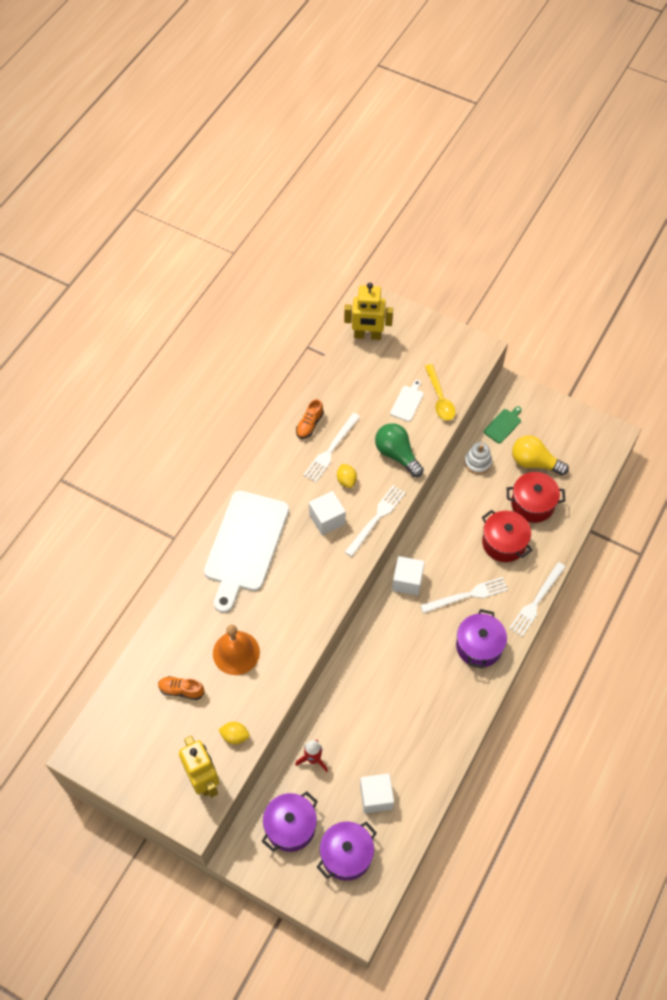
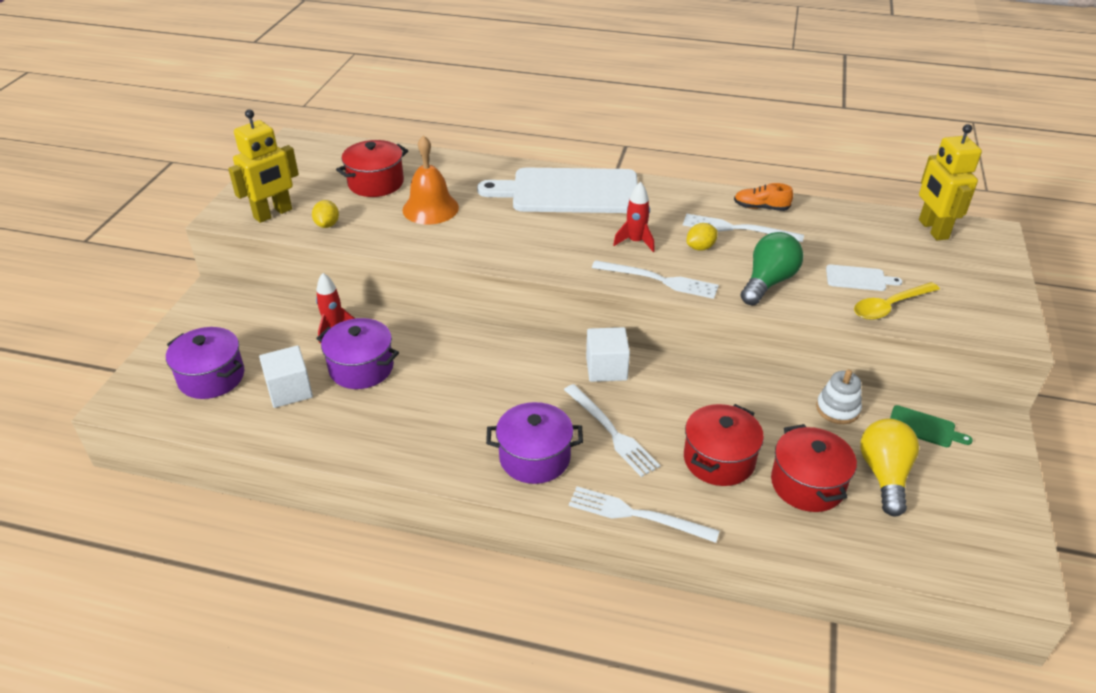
camera: 75 degrees right, 20 degrees down
orange shoe [158,676,205,700] -> red pot [336,140,408,197]
purple pot [262,791,318,852] -> purple pot moved to [316,318,399,389]
white cube [309,491,346,535] -> red rocket [613,181,655,252]

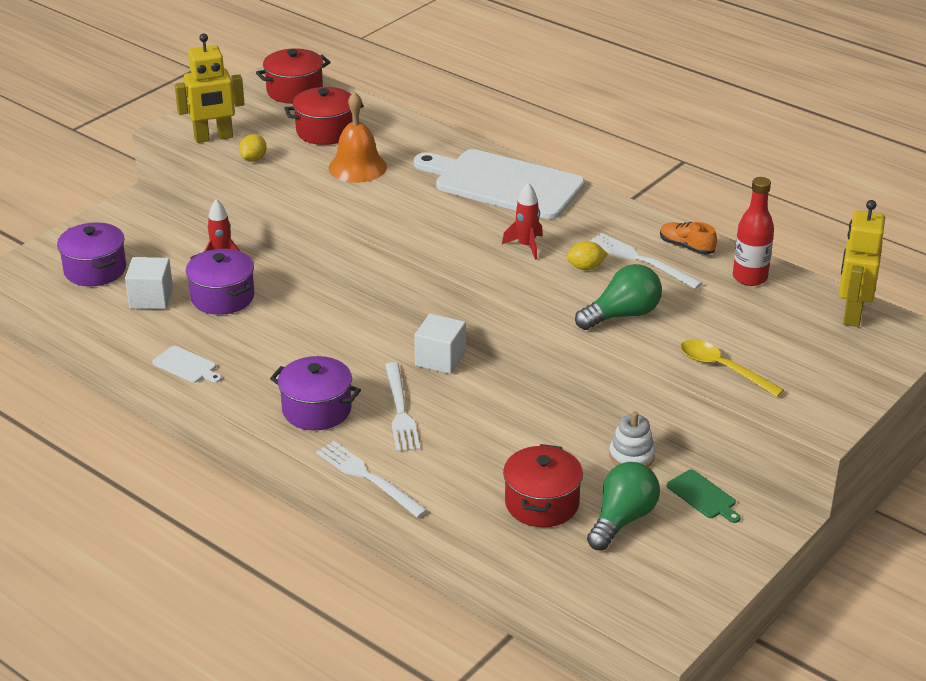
camera: 25 degrees right, 5 degrees down
white fork [592,260,719,299] -> none
red pot [684,404,764,486] -> red pot moved to [256,48,331,104]
white cutting board [826,265,902,291] -> white cutting board moved to [152,346,222,383]
yellow spoon [854,282,940,320] -> yellow spoon turned 45 degrees clockwise [681,339,784,397]
yellow light bulb [860,418,919,517] -> green light bulb [587,462,660,550]
none -> red bottle [733,177,774,286]

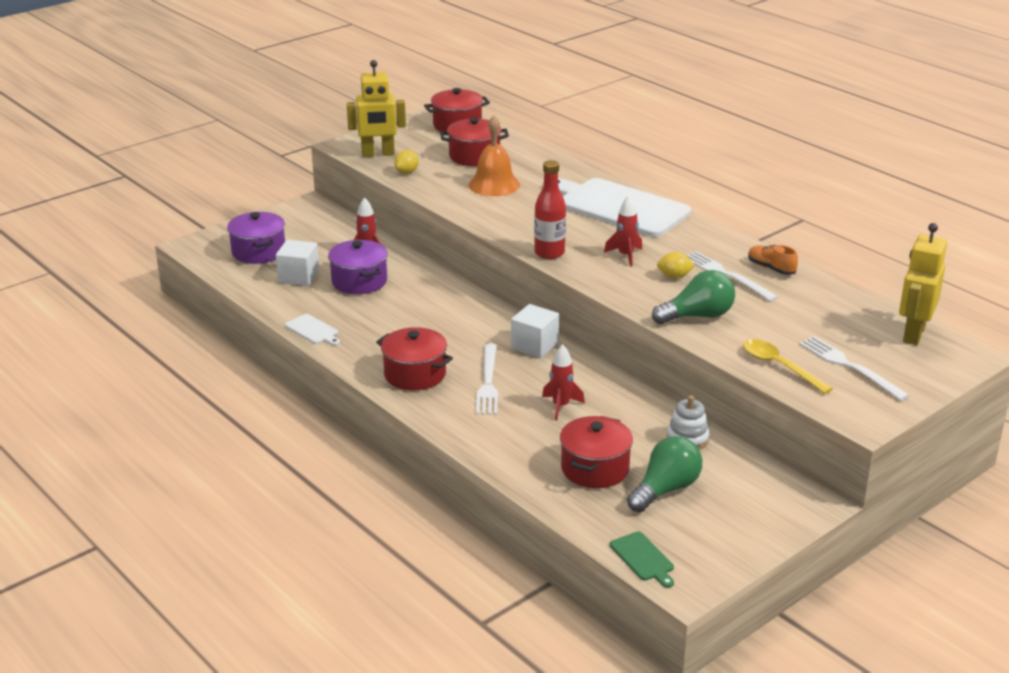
camera: 10 degrees right, 5 degrees down
purple pot [270,356,361,430] -> red pot [376,327,453,391]
white fork [316,441,428,518] -> white fork moved to [799,336,910,401]
green cutting board [667,469,741,523] -> green cutting board moved to [610,531,674,588]
red bottle [733,177,774,286] -> red bottle moved to [534,160,566,259]
none -> red rocket [542,344,585,420]

